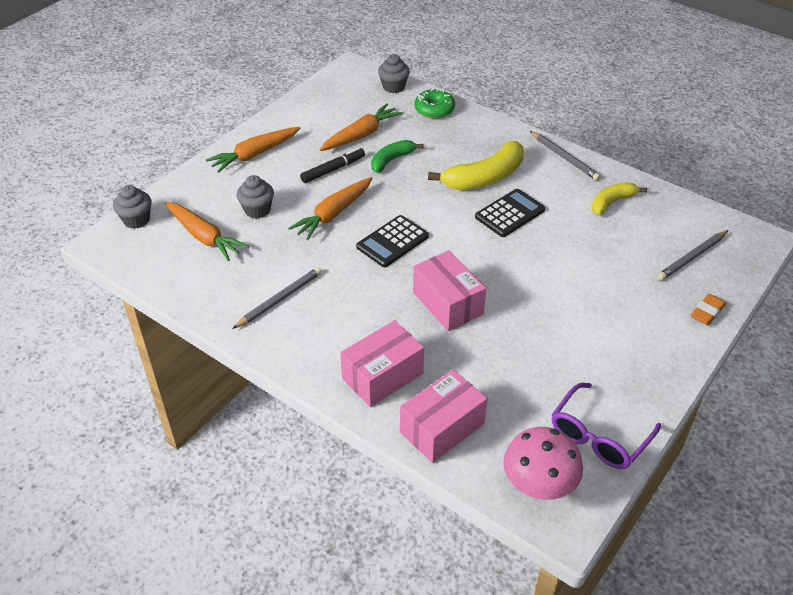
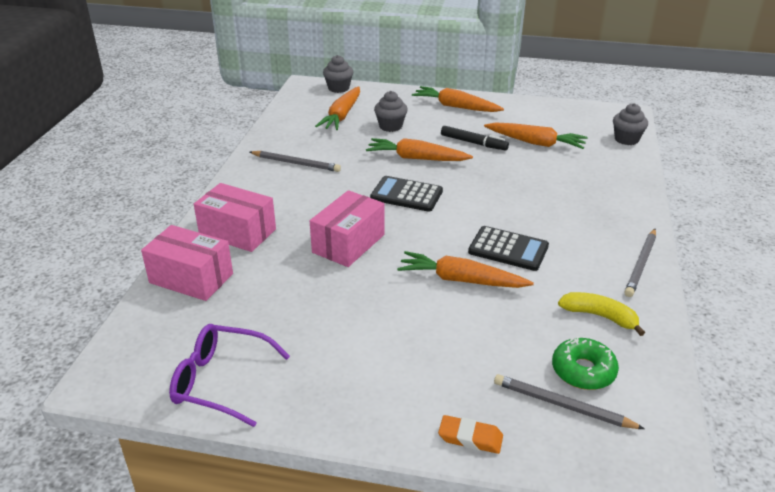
camera: 65 degrees right, 10 degrees down
green banana [371,140,424,173] -> none
green donut [415,88,455,119] -> green donut moved to [552,336,619,390]
yellow banana [428,141,524,190] -> none
pink mushroom [503,427,583,500] -> none
none -> orange carrot [397,251,534,288]

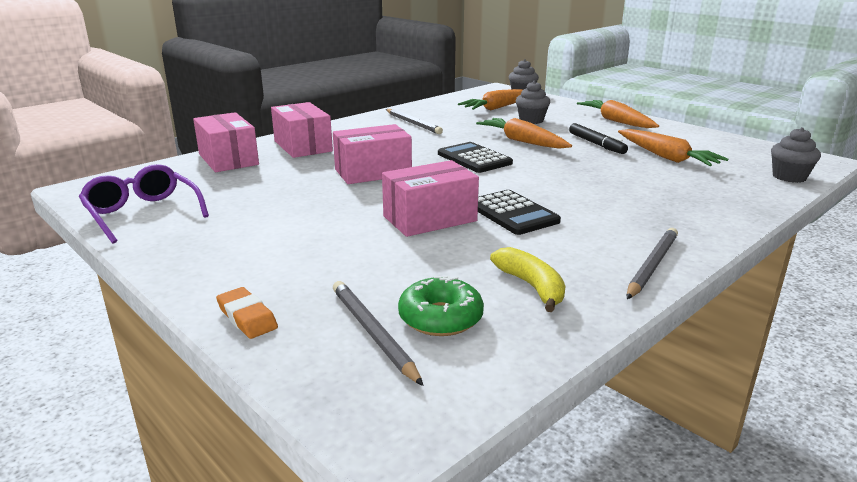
camera: 35 degrees right, 10 degrees down
orange carrot [397,251,534,288] -> pink box [382,160,479,237]
grey pencil [624,229,656,297] -> grey pencil turned 150 degrees clockwise [627,228,678,299]

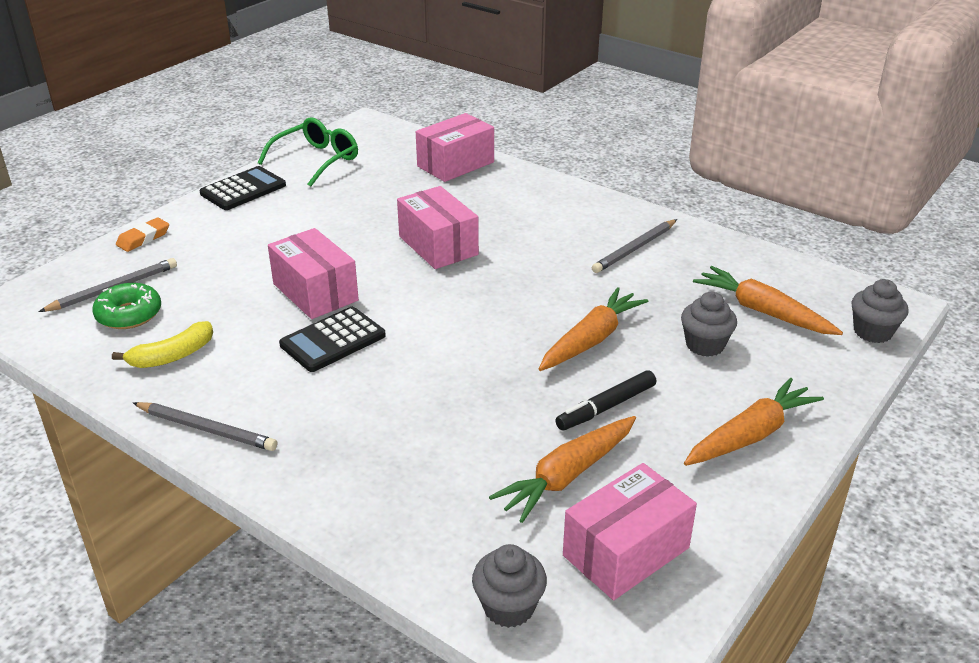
camera: 80 degrees right, 10 degrees up
purple glasses [79,164,209,244] -> green glasses [258,117,358,187]
pink box [271,102,333,158] -> pink box moved to [563,463,697,600]
black calculator [438,142,513,173] -> black calculator moved to [200,166,286,210]

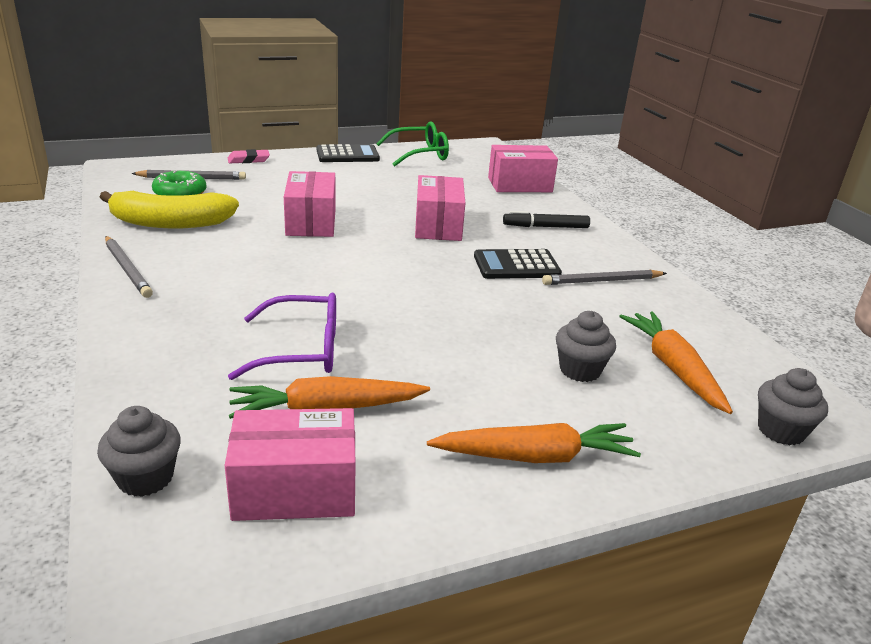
camera: 30 degrees right, 5 degrees down
yellow banana [112,321,213,368] -> yellow banana [100,191,239,229], size x1.67
orange eraser [116,218,169,252] -> pink eraser [228,149,270,163]
black calculator [279,307,386,372] -> black calculator moved to [474,249,562,279]
orange carrot [539,287,648,371] -> none
black marker [555,370,656,430] -> black marker moved to [503,211,590,228]
none -> purple glasses [228,293,336,380]

